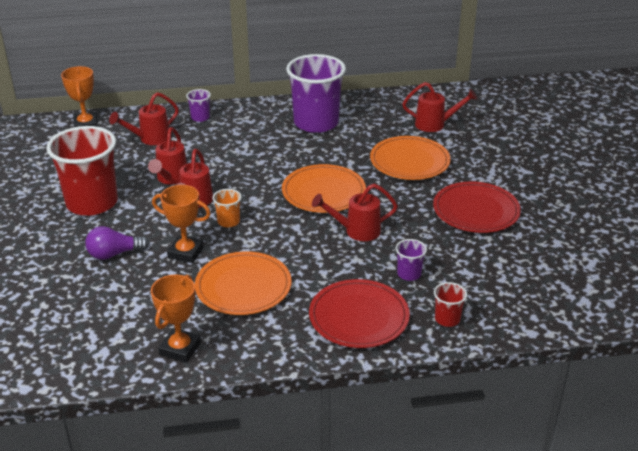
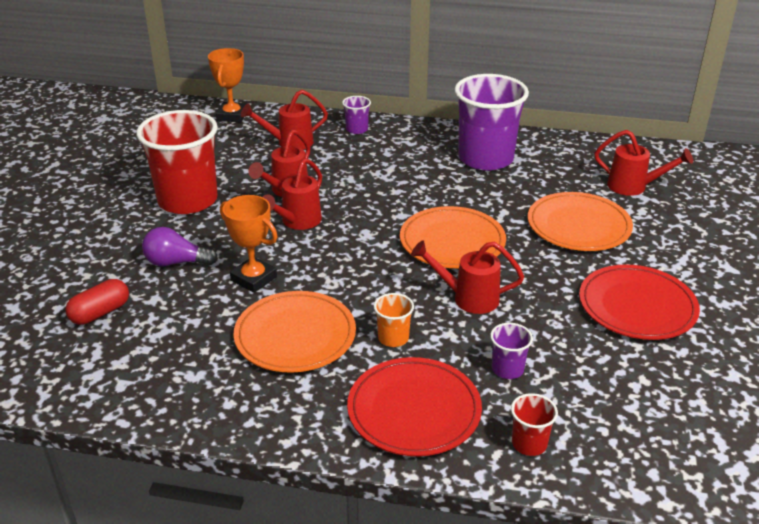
camera: 20 degrees right, 0 degrees up
orange trophy [151,275,201,363] -> none
orange cup [213,189,242,227] -> orange cup moved to [374,293,414,347]
none -> red capsule [65,279,129,325]

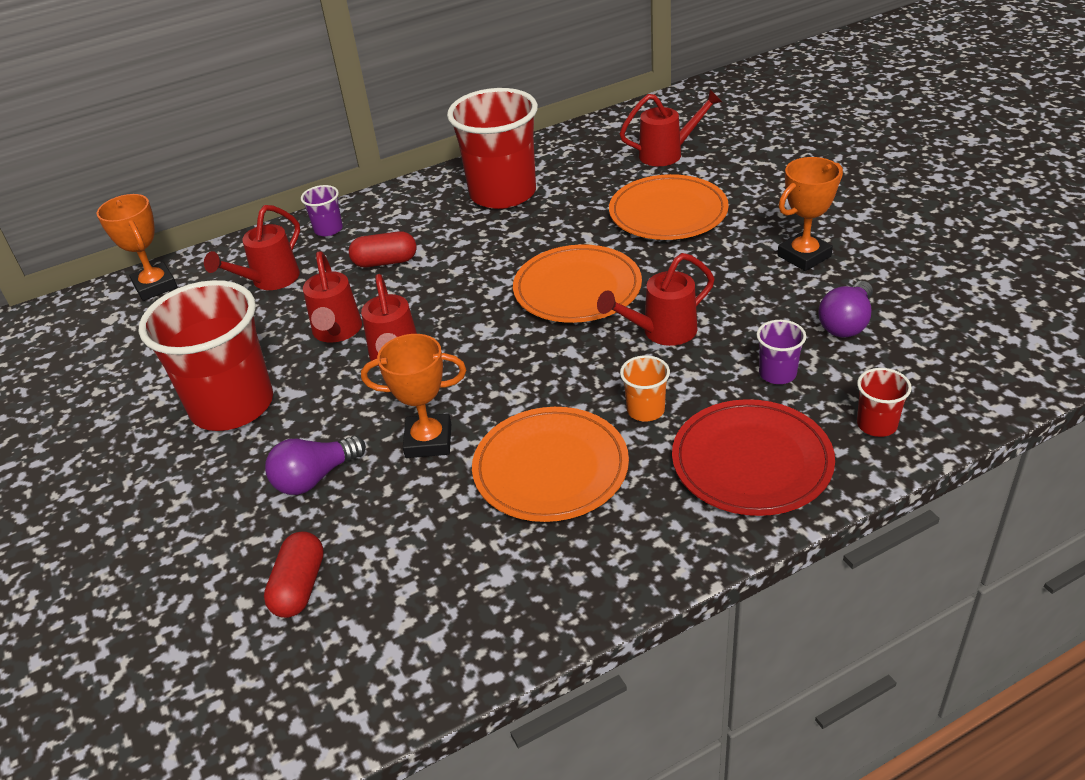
camera: 35 degrees left, 5 degrees up
purple cup [454,74,529,171] -> red cup [447,88,538,209]
red plate [579,264,700,340] -> orange trophy [778,157,843,271]
none -> red capsule [349,231,416,267]
none -> purple light bulb [818,281,873,337]

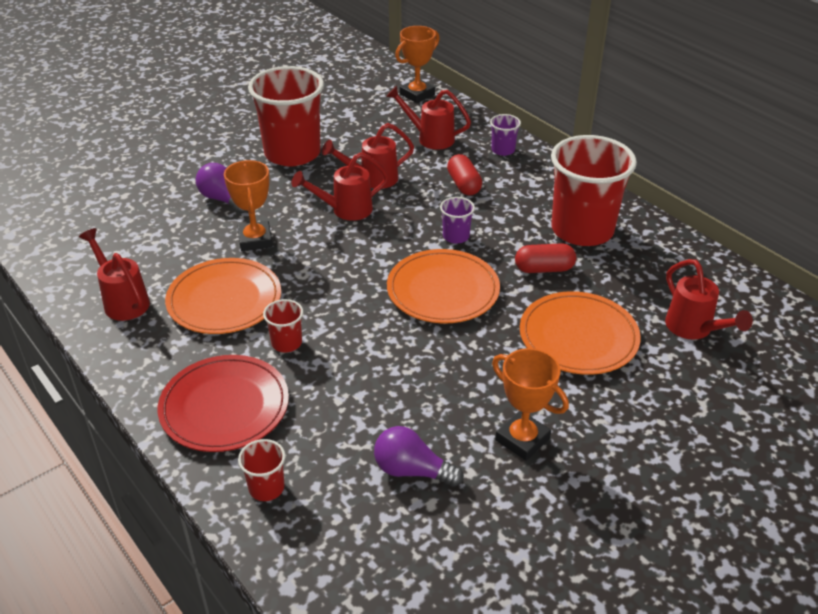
camera: 75 degrees right, 0 degrees up
red capsule [264,531,324,618] -> red capsule moved to [515,243,576,273]
red watering can [597,253,715,346] -> red watering can moved to [79,228,150,321]
orange cup [620,355,670,422] -> red cup [263,299,303,352]
purple cup [756,320,806,384] -> purple cup moved to [440,197,475,244]

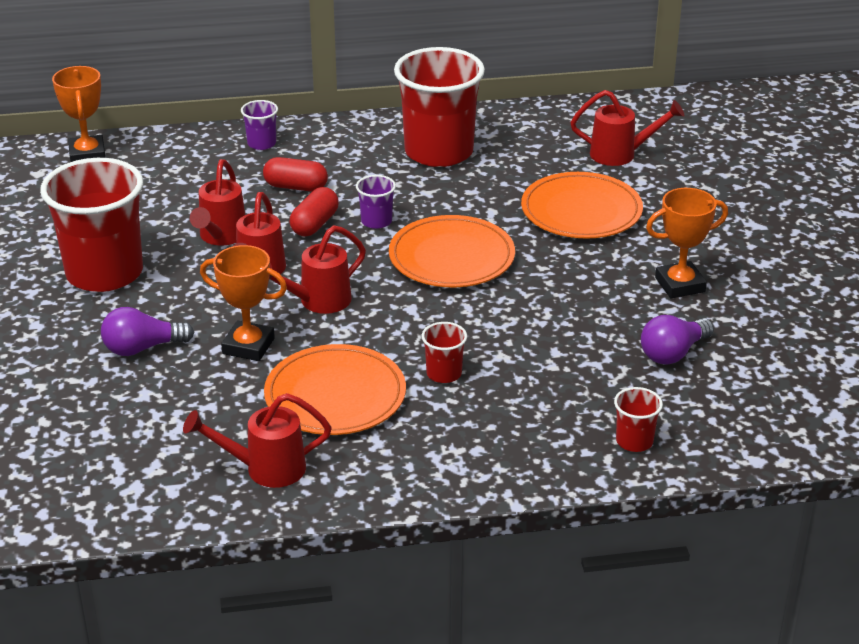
camera: 60 degrees left, 5 degrees down
red plate [158,355,289,452] -> none
red watering can [386,86,471,150] -> red watering can moved to [269,225,366,314]
red capsule [515,243,576,273] -> red capsule moved to [289,187,339,236]

